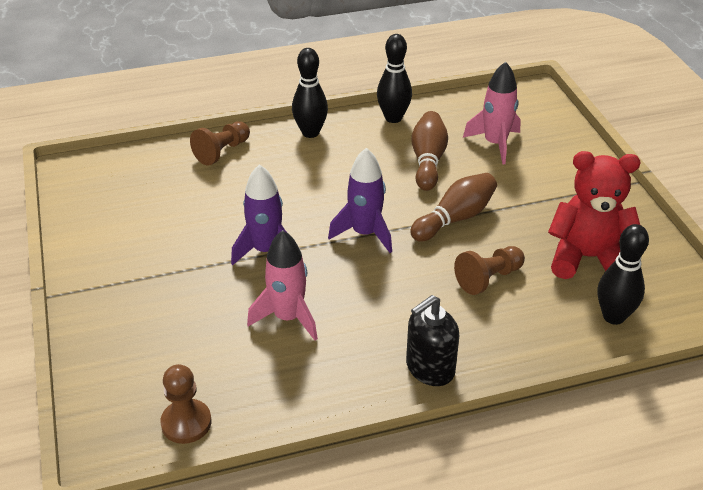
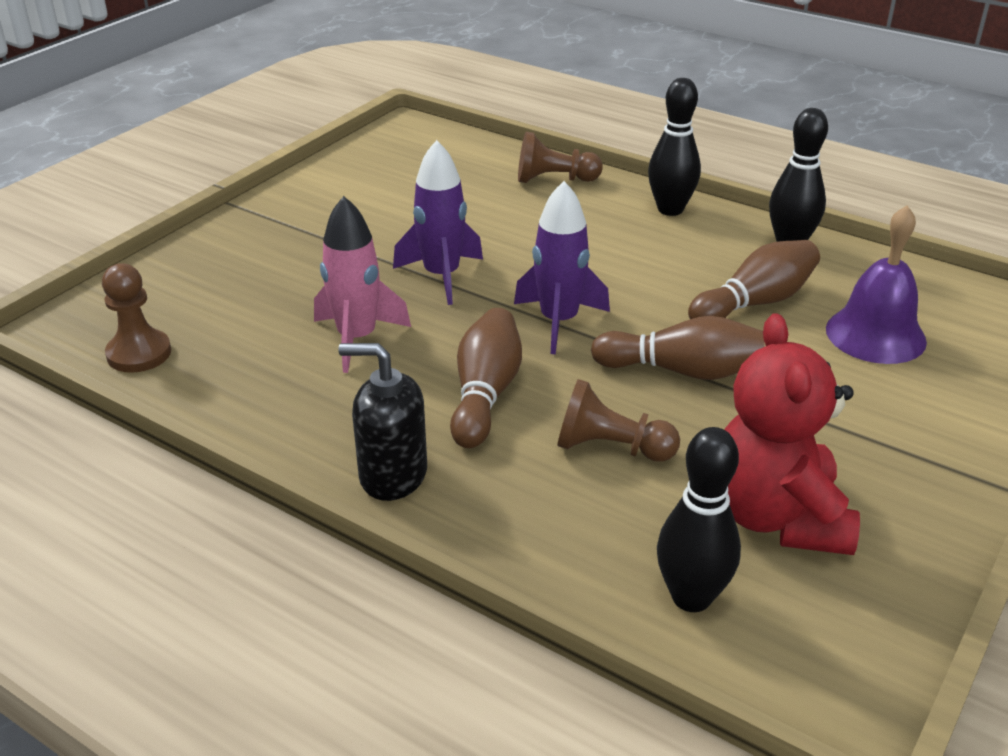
camera: 50 degrees right, 5 degrees down
pink rocket [463,62,521,164] -> purple bell [826,205,927,364]
red teddy bear [548,151,641,279] -> red teddy bear turned 150 degrees counterclockwise [724,313,860,555]
none -> brown bowling pin [450,308,522,448]

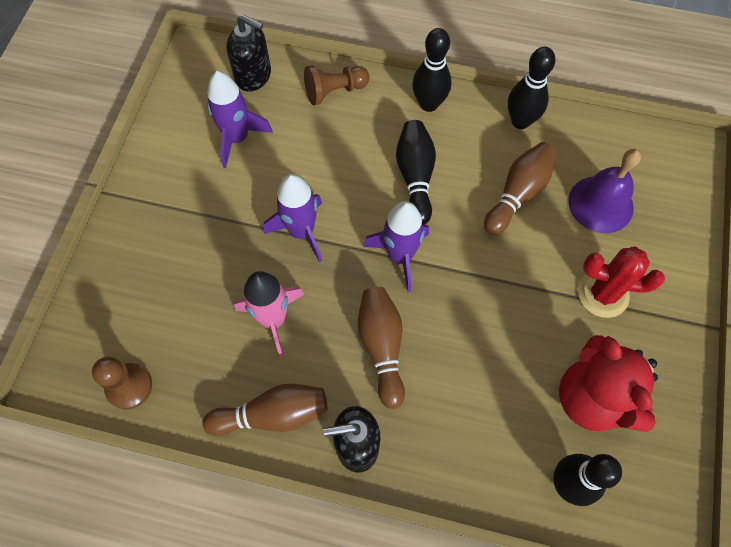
camera: 20 degrees left, 30 degrees up
brown pawn [557,379,680,462] -> none
brown bowling pin [591,316,765,380] -> brown bowling pin moved to [202,384,328,436]
none -> purple rocket [207,71,273,168]
none -> black soap dispenser [226,15,271,91]
none -> black bowling pin [396,120,436,225]
none -> red cactus [578,246,665,318]

